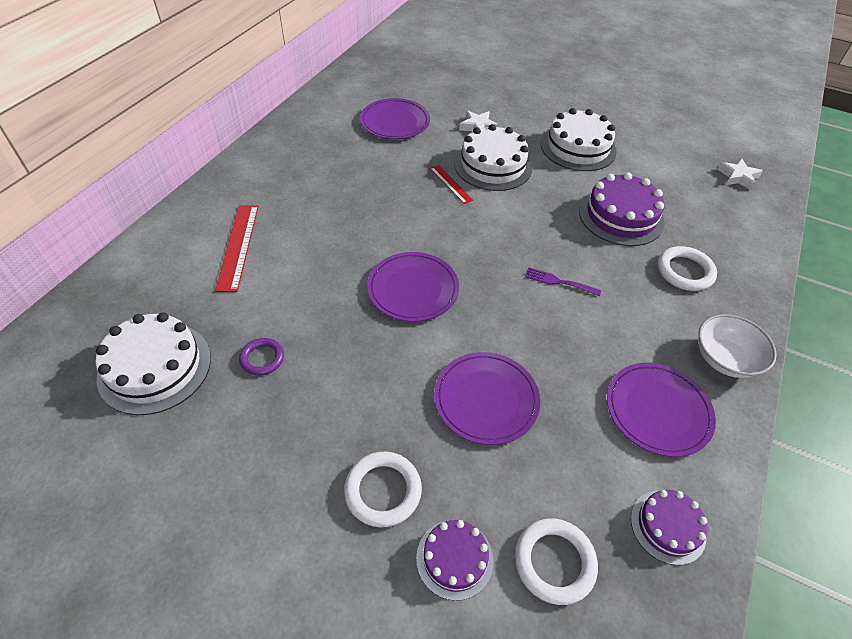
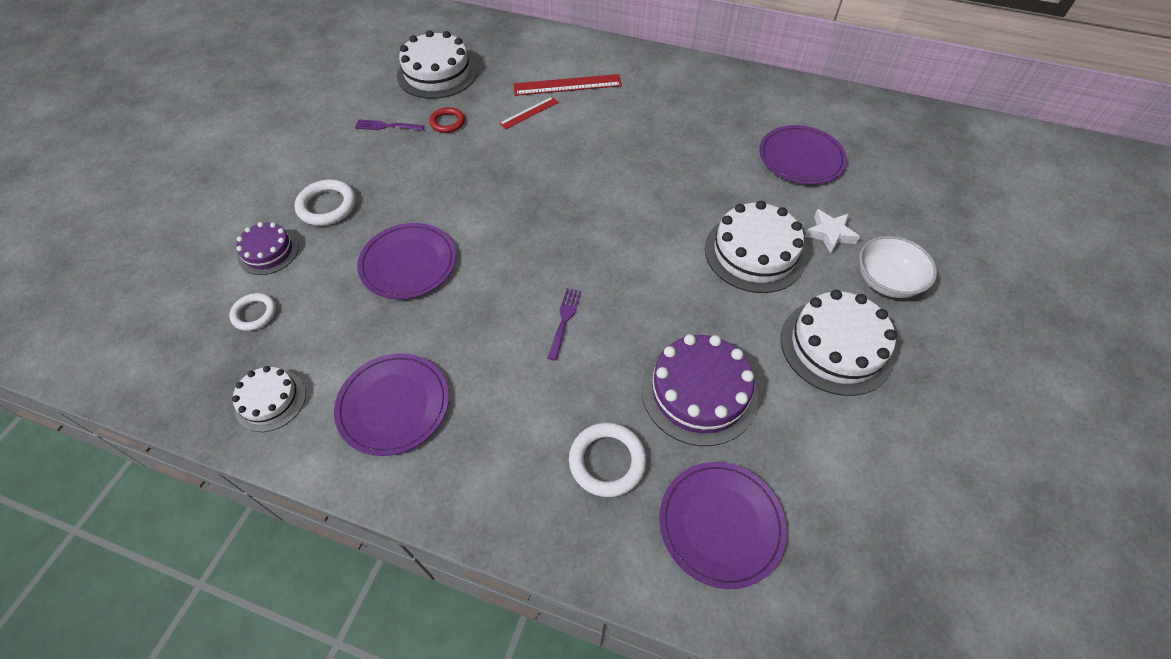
camera: 85 degrees right, 5 degrees up
purple ring [239,338,284,376] -> red ring [429,107,465,133]
purple plate [367,252,459,322] -> purple plate moved to [659,462,787,589]
red ruler [430,165,473,204] -> red ruler moved to [499,97,559,129]
white ring [515,518,598,605] -> white ring [229,293,276,331], size x0.66
purple cake [631,490,707,565] -> white cake [232,366,306,432]
white bowl [698,314,777,378] -> white bowl moved to [859,236,937,298]
white star [717,158,763,190] -> none
none -> purple fork [355,119,424,131]

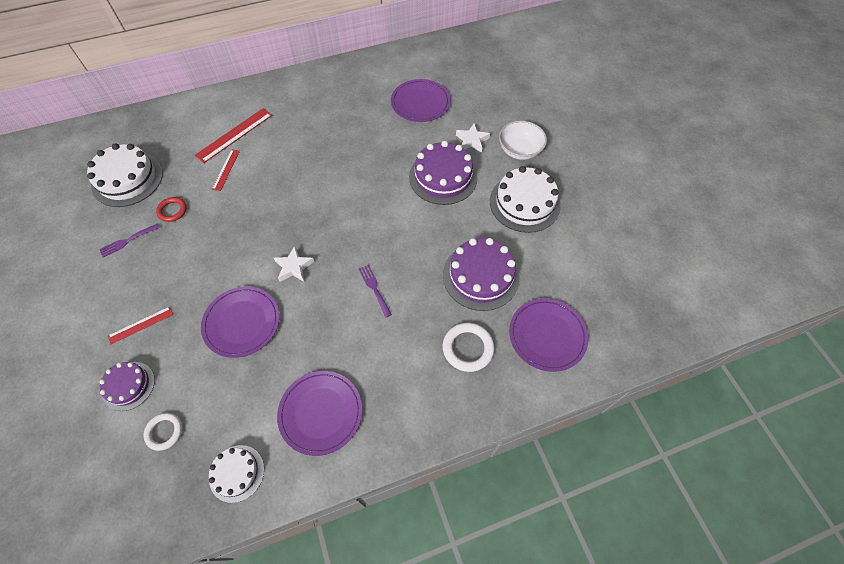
camera: 40 degrees left, 5 degrees up
white ring [294,180,356,226] -> red ruler [108,307,173,344]
white cake [705,201,806,293] -> purple cake [409,141,478,205]
none -> white star [274,246,314,282]

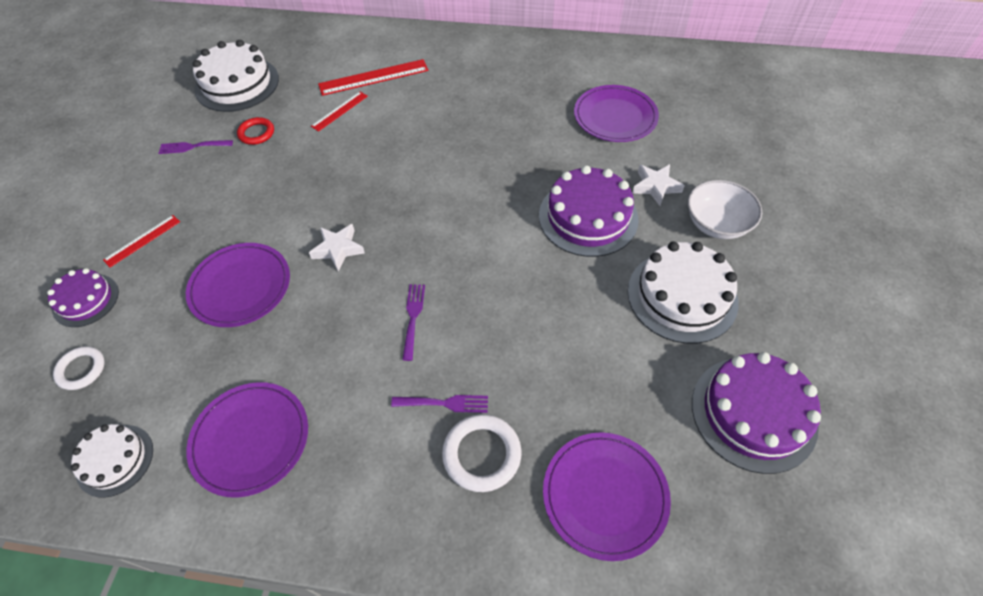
camera: 30 degrees right, 5 degrees down
red ruler [108,307,173,344] -> red ruler turned 45 degrees counterclockwise [103,215,180,267]
purple cake [443,238,520,311] -> purple cake moved to [692,352,821,474]
none -> purple fork [391,395,488,413]

